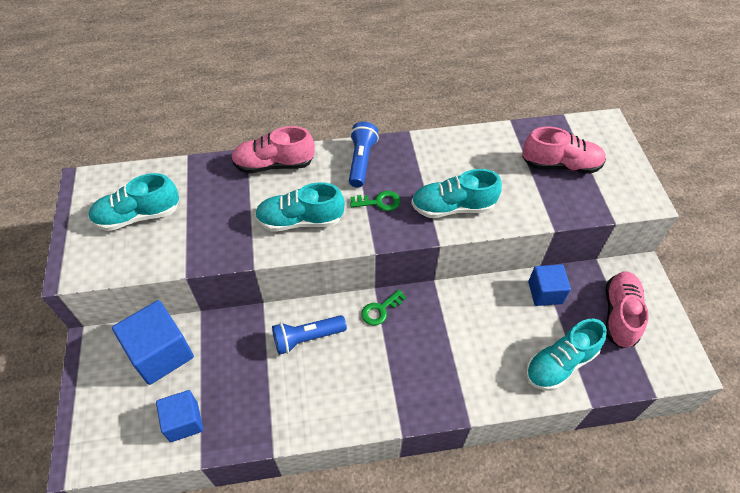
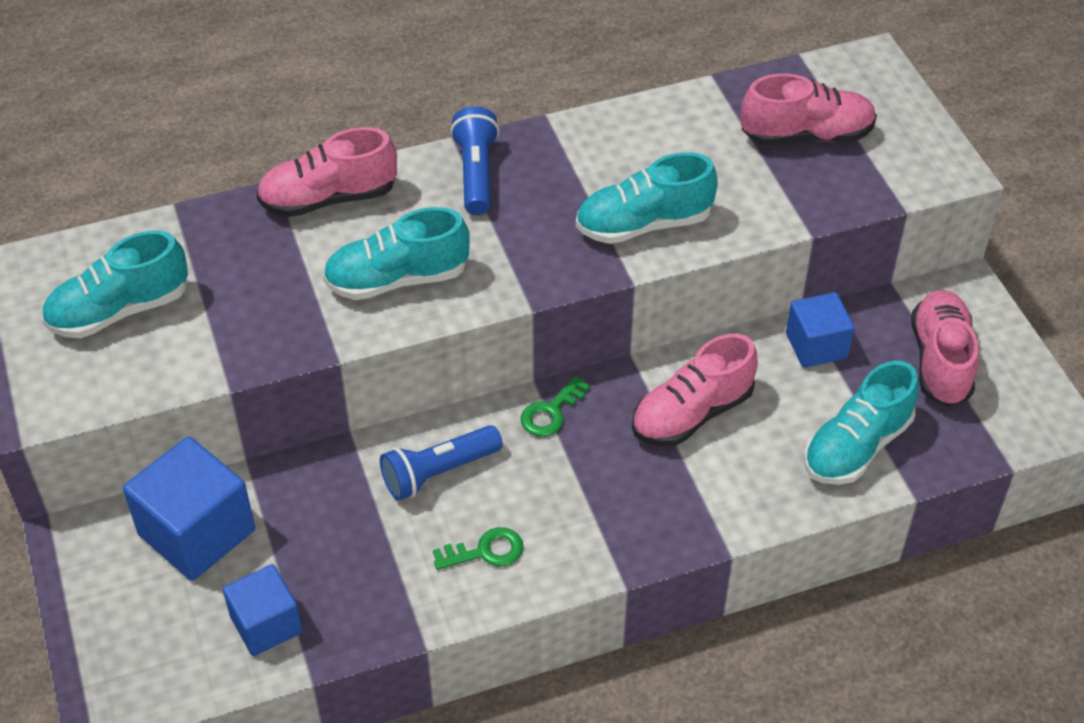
camera: 10 degrees left, 5 degrees down
green key [350,191,401,211] -> green key moved to [433,527,523,570]
none -> pink shoe [632,334,758,446]

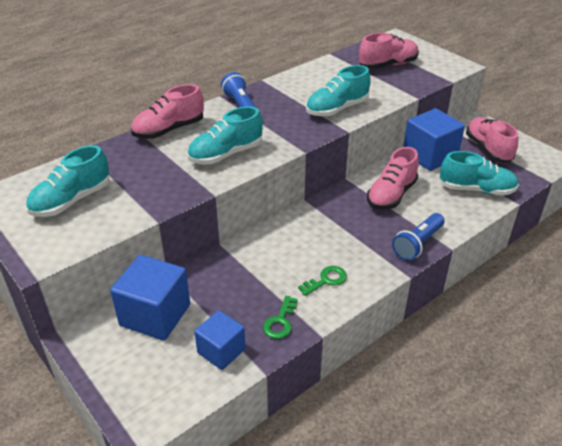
camera: 20 degrees left, 10 degrees down
blue flashlight [380,425,503,501] -> blue flashlight moved to [392,213,445,261]
green key [520,376,590,437] -> green key moved to [263,296,298,339]
blue cube [786,292,854,368] -> blue cube [403,108,465,171], size x1.59
turquoise shoe [804,361,919,485] -> turquoise shoe turned 105 degrees counterclockwise [440,151,519,196]

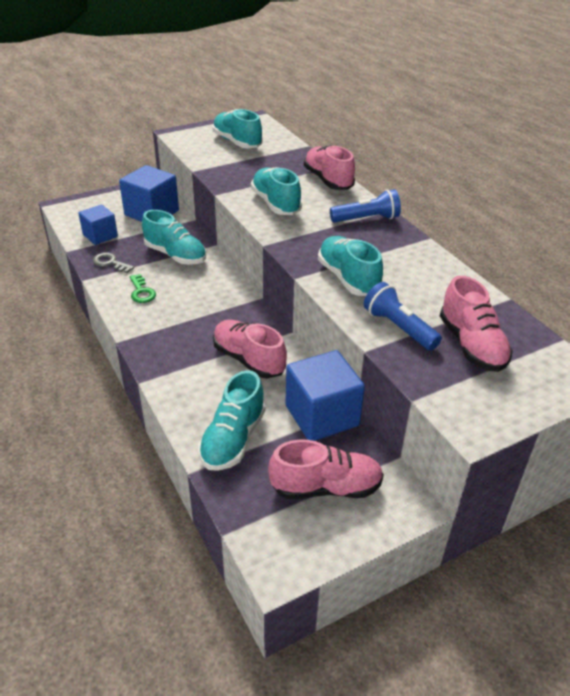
camera: 100 degrees right, 0 degrees up
green key [263,296,298,339] -> grey key [93,252,134,273]
blue flashlight [392,213,445,261] -> blue flashlight moved to [363,282,442,351]
none -> turquoise shoe [142,210,206,265]

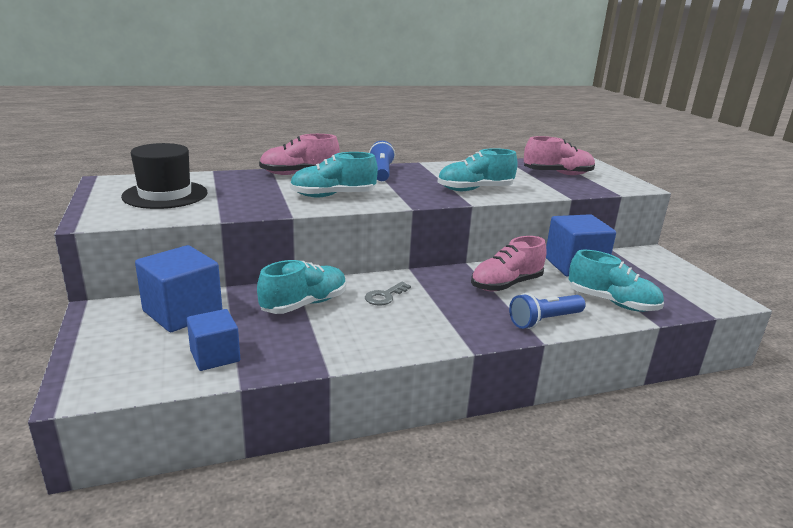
camera: 80 degrees left, 15 degrees down
grey key [93,252,134,273] -> grey key moved to [365,282,411,306]
green key [129,274,156,303] -> none
turquoise shoe [213,109,262,148] -> black hat [121,143,207,209]
pink shoe [268,440,384,499] -> none
blue flashlight [363,282,442,351] -> blue flashlight moved to [509,293,586,329]

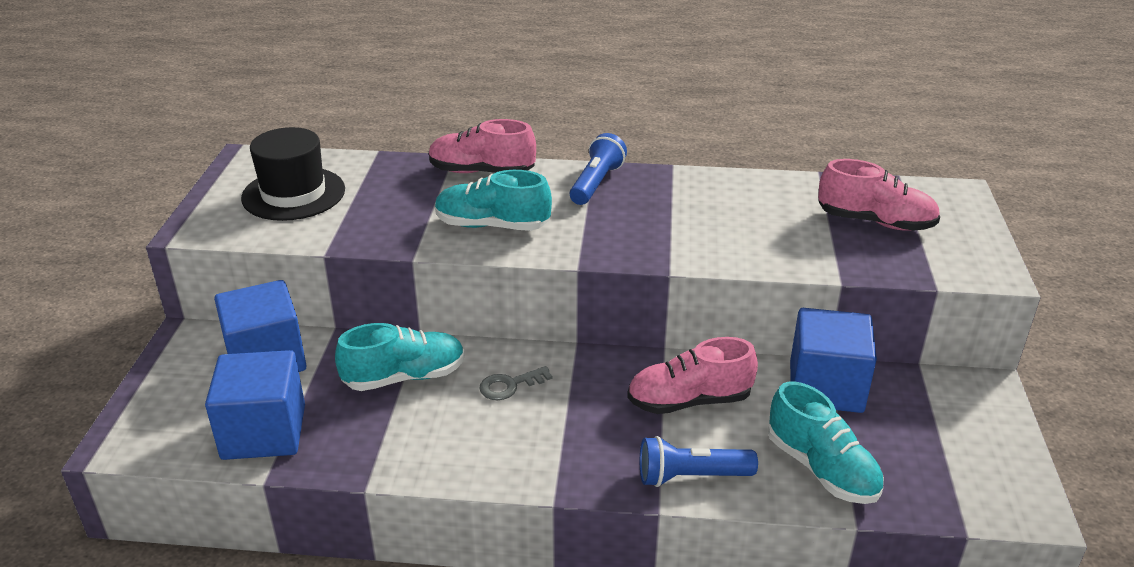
camera: 25 degrees right, 10 degrees up
blue cube [187,309,240,371] -> blue cube [205,350,305,460], size x1.59
turquoise shoe [437,148,518,191] -> none

